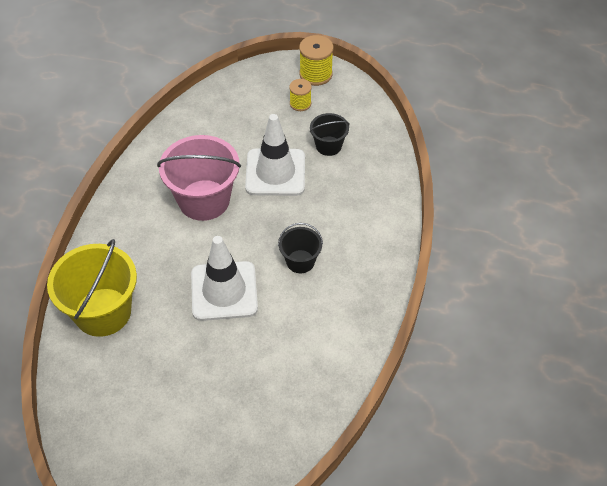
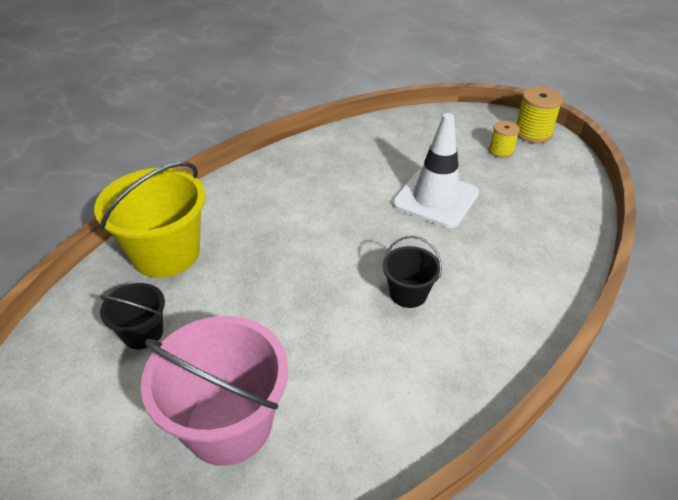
camera: 30 degrees right, 10 degrees down
pink bucket [157,135,241,221] -> pink bucket moved to [141,316,288,466]
white traffic cone [191,236,258,321] -> none
black bucket [310,113,349,156] -> black bucket moved to [99,283,165,349]

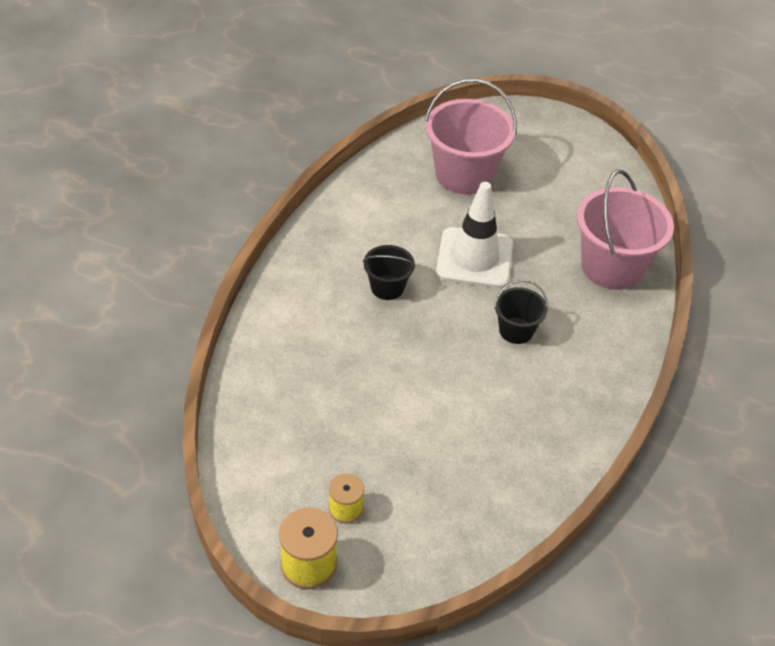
camera: 155 degrees right, 5 degrees up
yellow bucket [94,162,206,278] -> pink bucket [577,170,674,290]
black bucket [99,283,165,349] -> black bucket moved to [494,280,548,344]
white traffic cone [393,113,479,228] -> white traffic cone moved to [436,182,513,288]

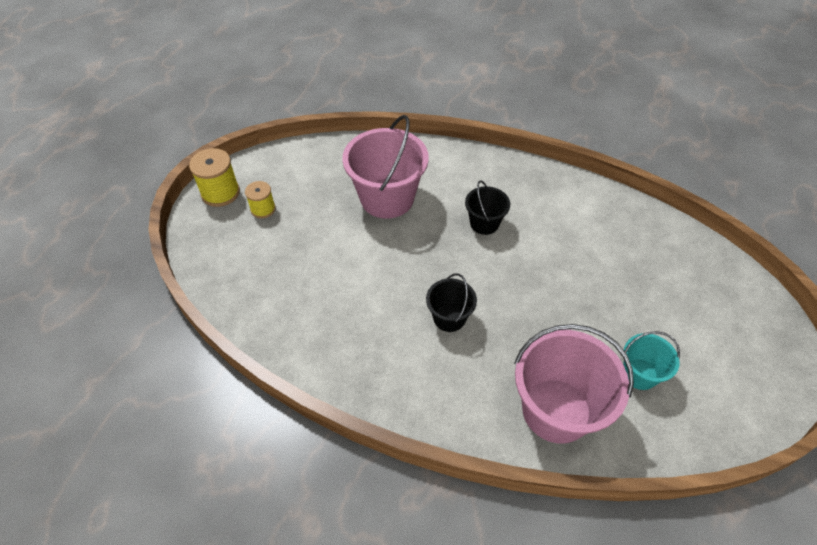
camera: 90 degrees right, 5 degrees up
pink bucket [424,79,517,194] -> pink bucket moved to [342,115,429,219]
white traffic cone [436,182,513,288] -> none
none -> turquoise bucket [623,331,680,390]

